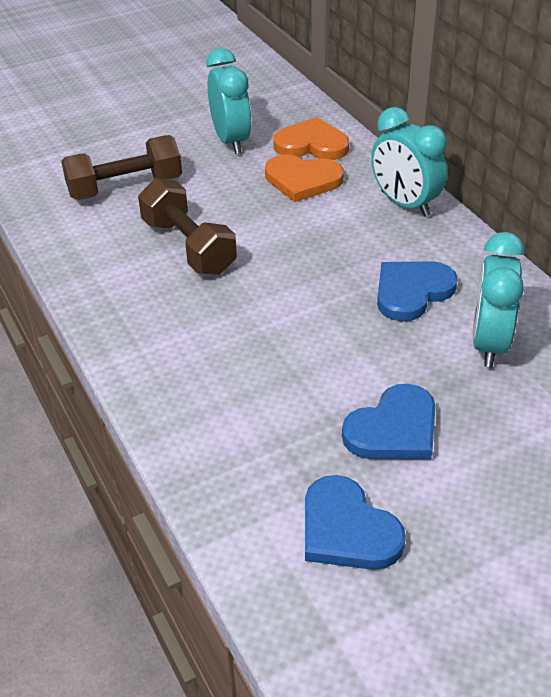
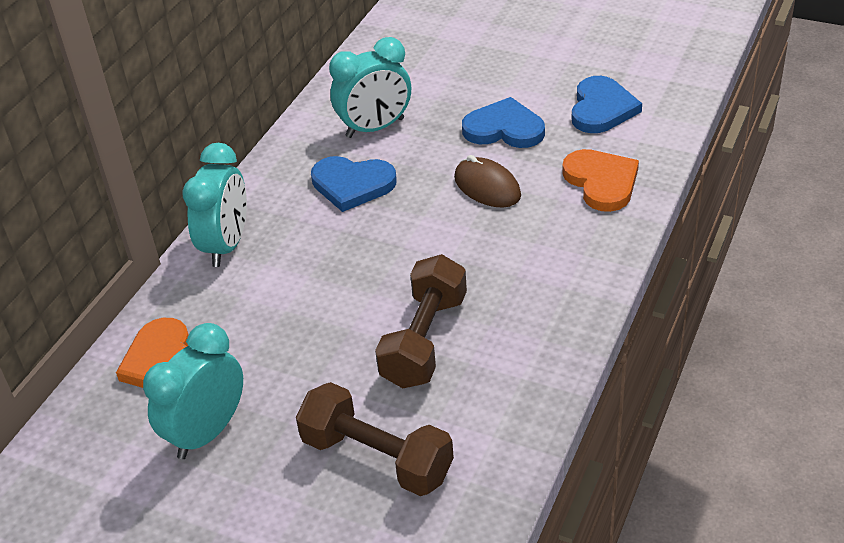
camera: 125 degrees left, 0 degrees up
orange heart [265,155,344,202] -> orange heart moved to [562,149,639,212]
none -> brown mouse [454,155,521,208]

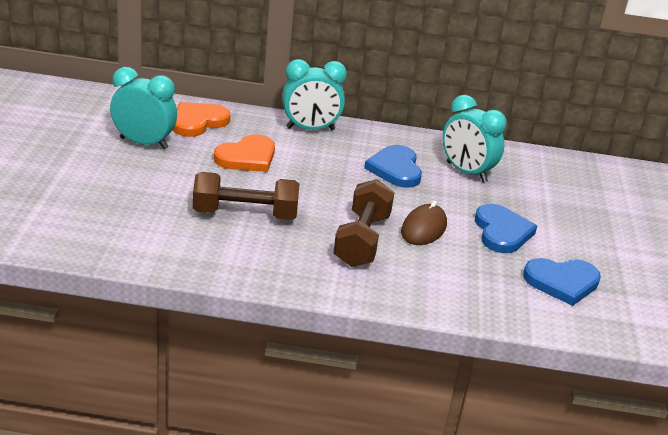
camera: 65 degrees right, 10 degrees down
brown dumbbell [296,382,454,496] -> brown dumbbell moved to [333,179,395,267]
orange heart [562,149,639,212] -> orange heart moved to [214,134,275,172]

